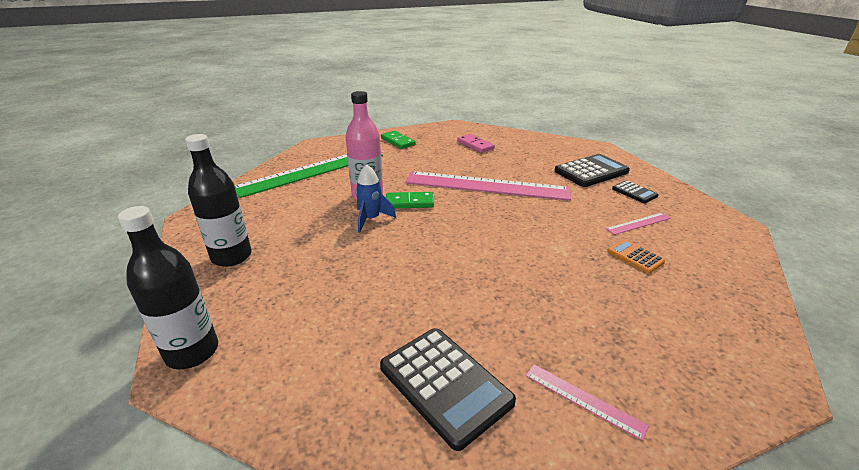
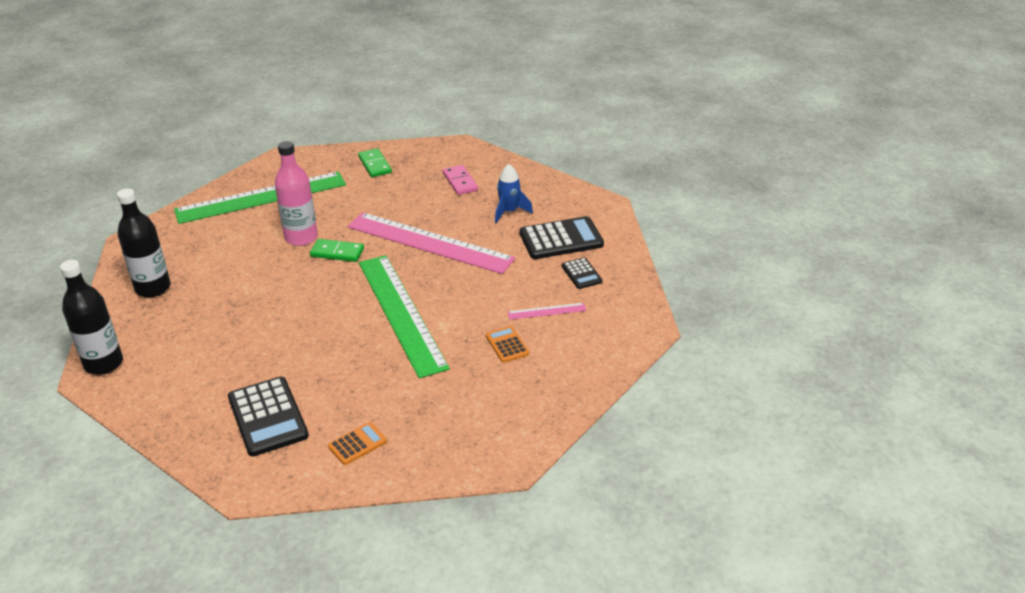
camera: 15 degrees right, 5 degrees up
blue rocket [355,164,396,232] -> blue rocket moved to [495,164,533,224]
pink ruler [525,364,649,441] -> orange calculator [328,422,387,465]
none -> green ruler [359,255,450,378]

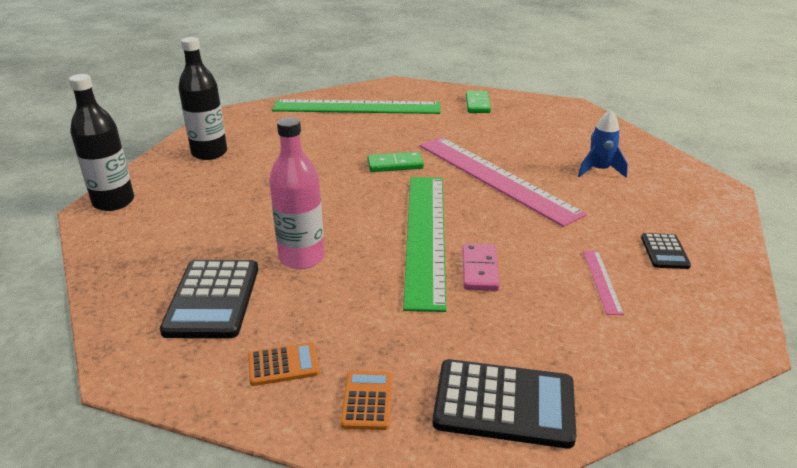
camera: 25 degrees right, 5 degrees down
pink bottle [275,141,318,246] -> pink bottle moved to [269,117,325,269]
green domino [310,239,364,262] -> green domino turned 45 degrees counterclockwise [367,152,424,172]
pink domino [443,165,478,195] -> pink domino moved to [462,243,500,291]
orange calculator [486,326,529,363] -> orange calculator moved to [340,371,392,430]
pink ruler [508,303,586,320] -> pink ruler turned 75 degrees clockwise [583,251,624,315]
black calculator [520,216,604,259] -> black calculator moved to [432,359,576,448]

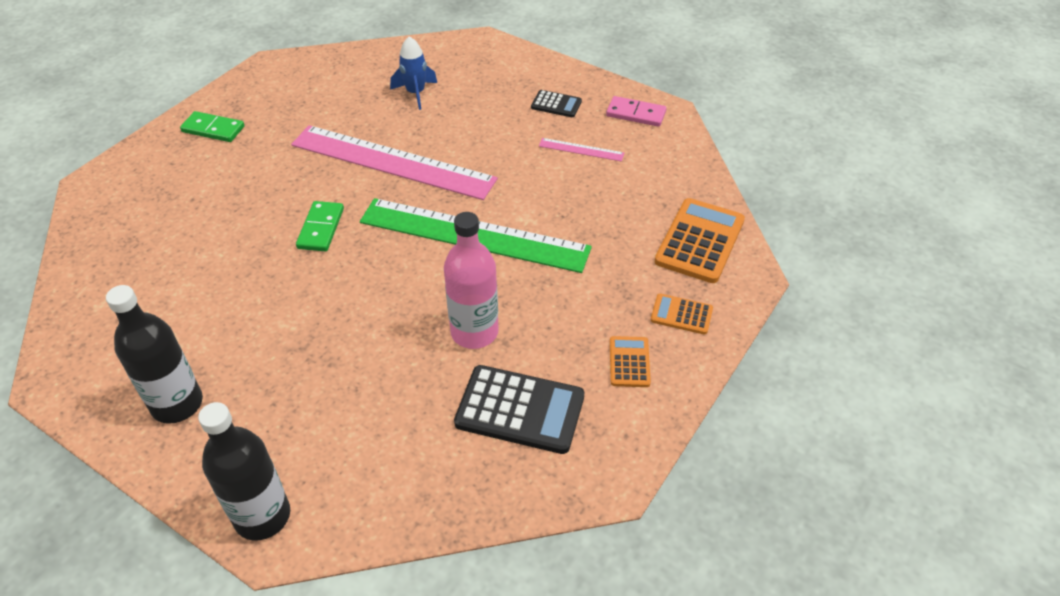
camera: 75 degrees left, 15 degrees up
green ruler [272,99,440,114] -> none
pink ruler [420,137,587,227] -> pink ruler turned 45 degrees clockwise [291,125,498,200]
black calculator [432,359,576,448] -> orange calculator [655,198,745,283]
pink domino [462,243,500,291] -> pink domino moved to [606,96,666,127]

